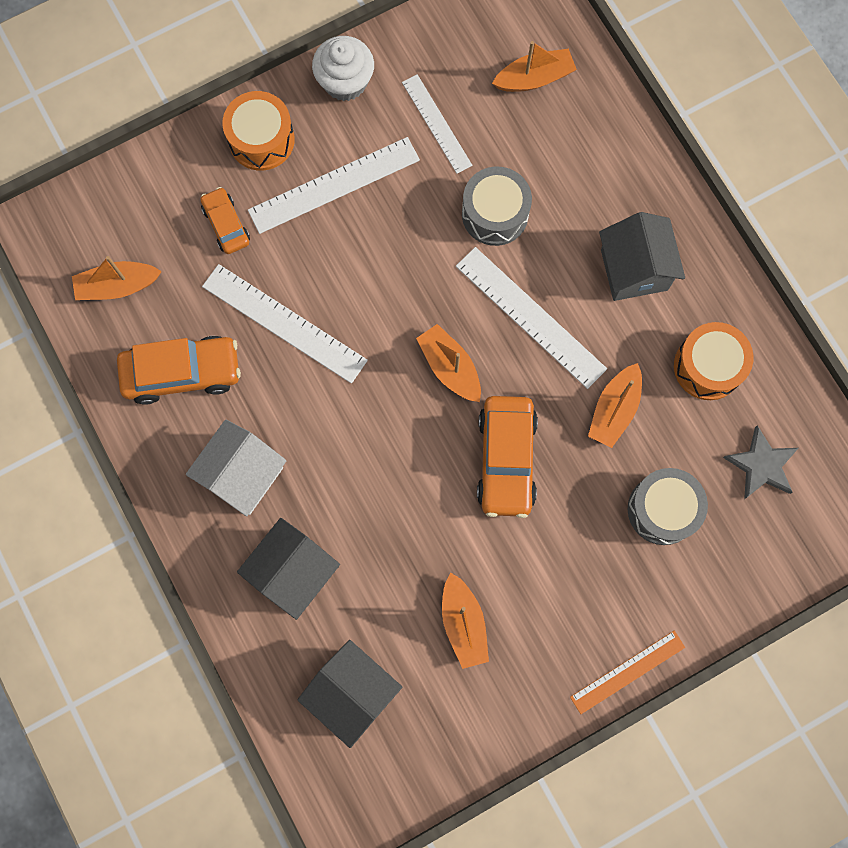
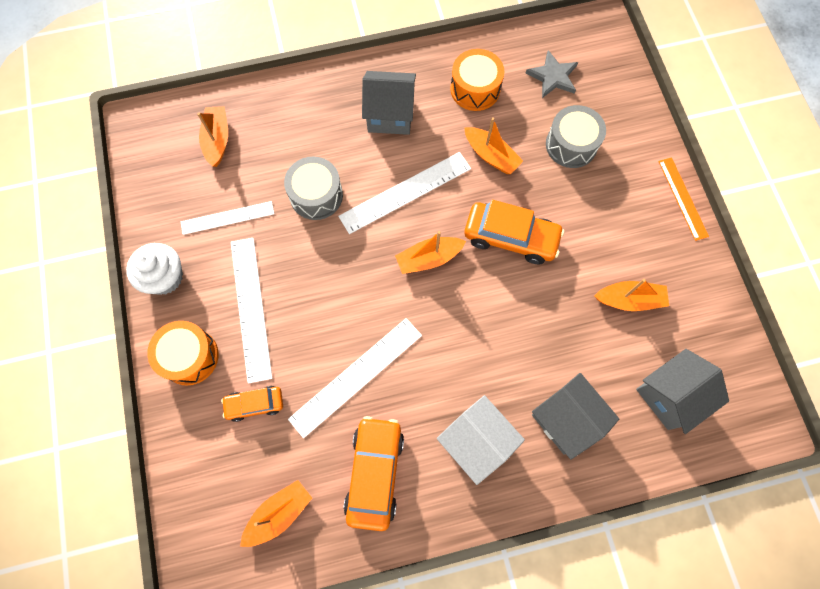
camera: 75 degrees left, 5 degrees down
orange boat [72,256,162,300] -> orange boat turned 135 degrees counterclockwise [240,480,312,547]

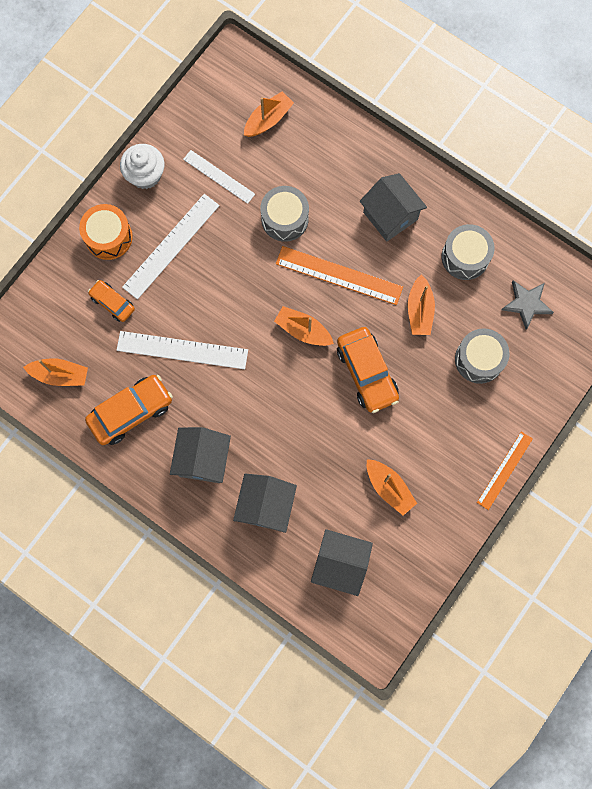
camera: 50 degrees right, 5 degrees up
white ruler [338,152,471,234] -> orange ruler [276,246,403,305]
white house [437,395,525,485] -> grey house [170,427,231,483]
orange drum [450,49,504,111] -> grey drum [442,224,494,280]

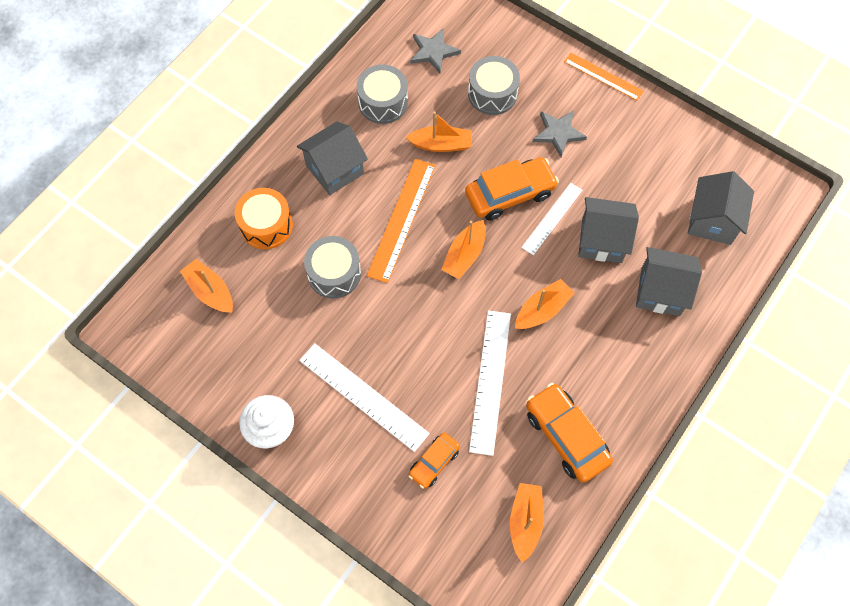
camera: 90 degrees left, 10 degrees down
orange drum [79,204,133,260] -> orange drum moved to [235,188,293,249]
grey house [170,427,231,483] -> grey house moved to [578,197,639,263]
white ruler [183,150,255,204] -> white ruler moved to [522,183,582,255]
orange boat [367,459,417,515] -> orange boat moved to [515,279,575,329]
none -> grey star [533,110,587,157]

